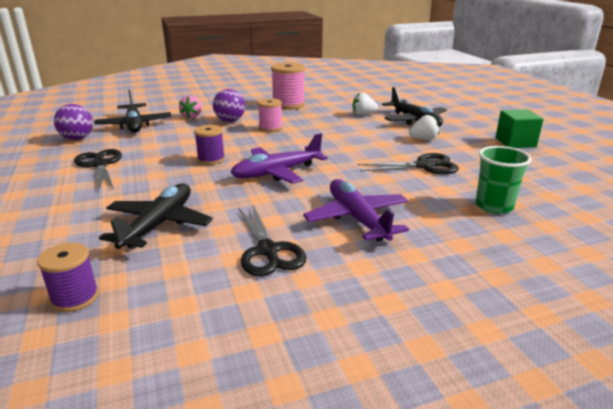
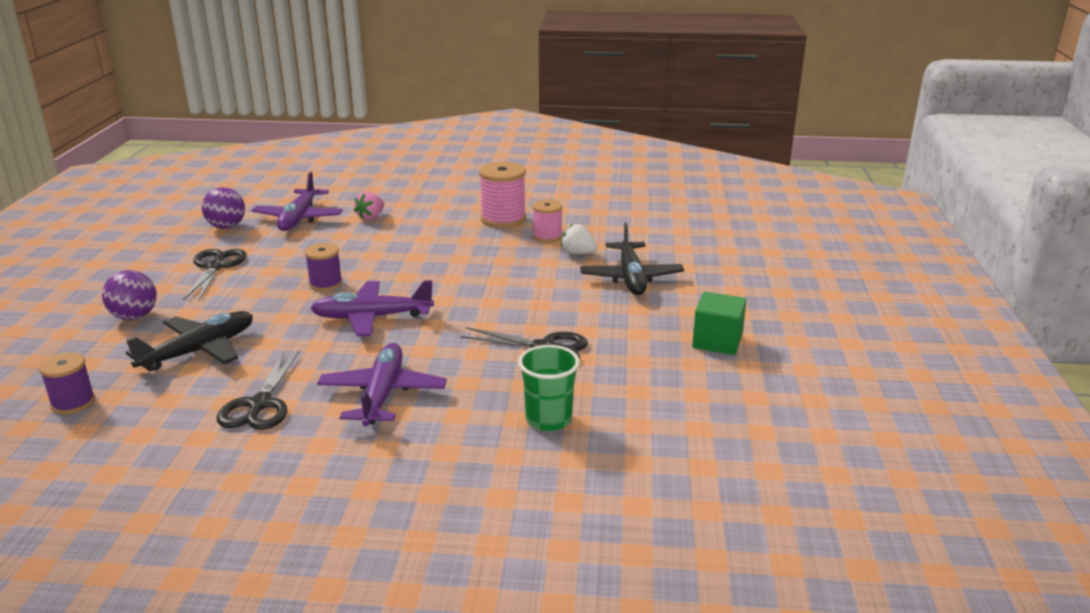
camera: 25 degrees right, 0 degrees up
black plane [94,90,172,133] -> purple plane [252,172,343,231]
purple ball [213,89,245,122] -> purple ball moved to [102,270,157,320]
pink spool [258,98,282,132] -> pink spool moved to [532,199,562,243]
white strawberry [409,115,439,140] -> none

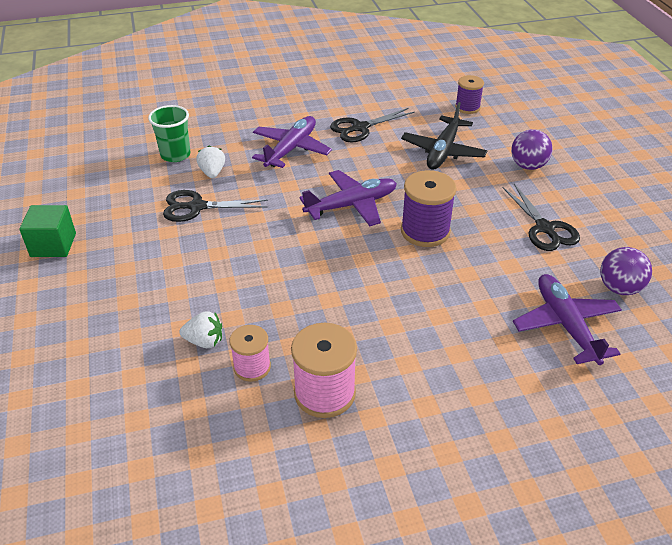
camera: 160 degrees right, 15 degrees up
black scissors [217,351,299,430] -> black scissors turned 105 degrees counterclockwise [330,108,415,142]
purple spool [305,243,342,291] -> purple spool [401,170,457,247], size x1.60
purple plane [317,343,447,426] -> purple plane turned 135 degrees counterclockwise [252,116,332,168]
pink strawberry [354,191,384,220] -> none
black plane [580,222,684,295] -> none
none -> white strawberry [196,146,225,178]

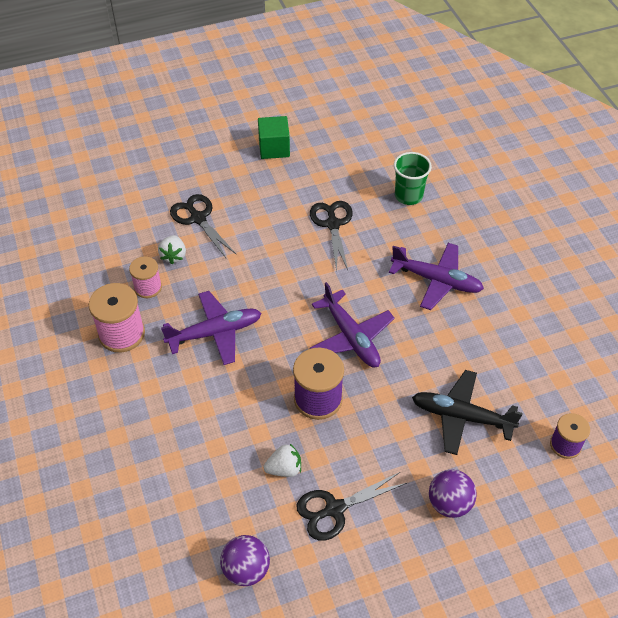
camera: 85 degrees right, 10 degrees up
white strawberry [196,146,225,178] -> white strawberry moved to [264,444,301,477]
black scissors [330,108,415,142] -> black scissors moved to [170,194,237,259]
purple plane [513,274,622,365] -> purple plane moved to [161,291,261,365]

